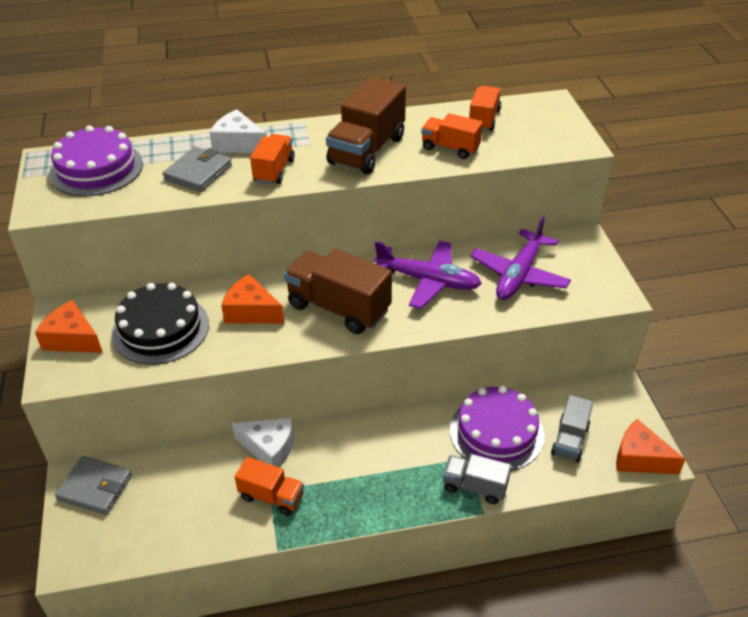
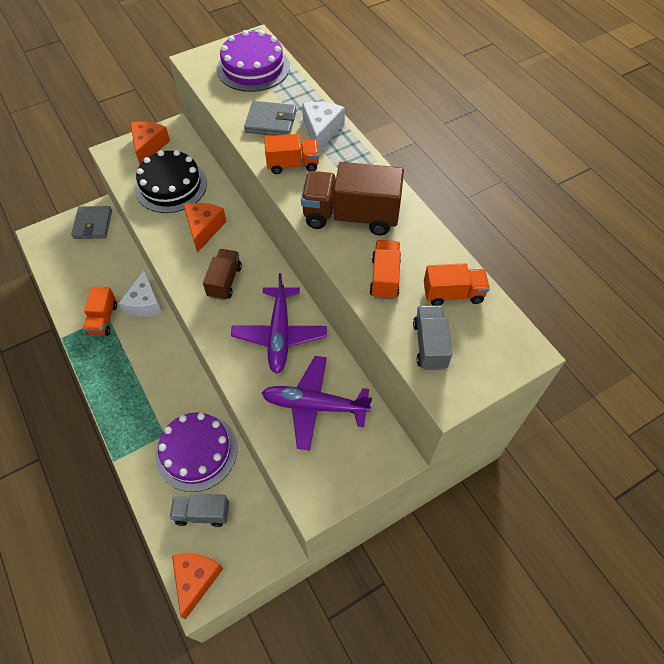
camera: 70 degrees right, 15 degrees up
brown truck [284,249,392,334] -> brown truck [203,249,242,300], size x0.59
grey truck [443,454,511,504] -> grey truck moved to [413,305,452,370]

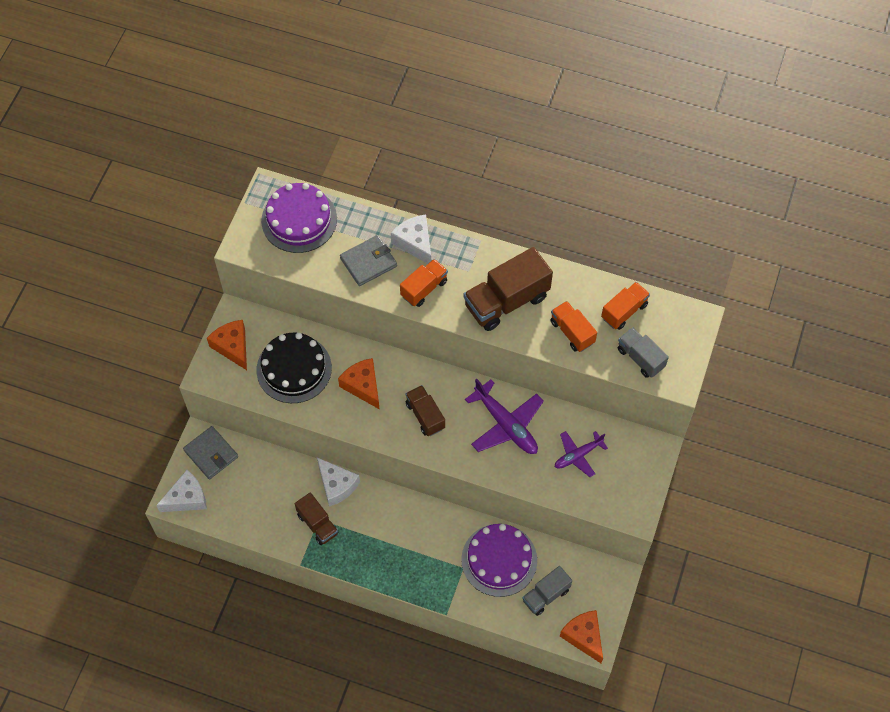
camera: 40 degrees left, 5 degrees up
orange truck [83,286,117,336] -> brown truck [295,492,339,545]
purple plane [261,356,372,451] -> purple plane [555,431,608,477], size x0.62
none -> white cheese [156,470,207,512]

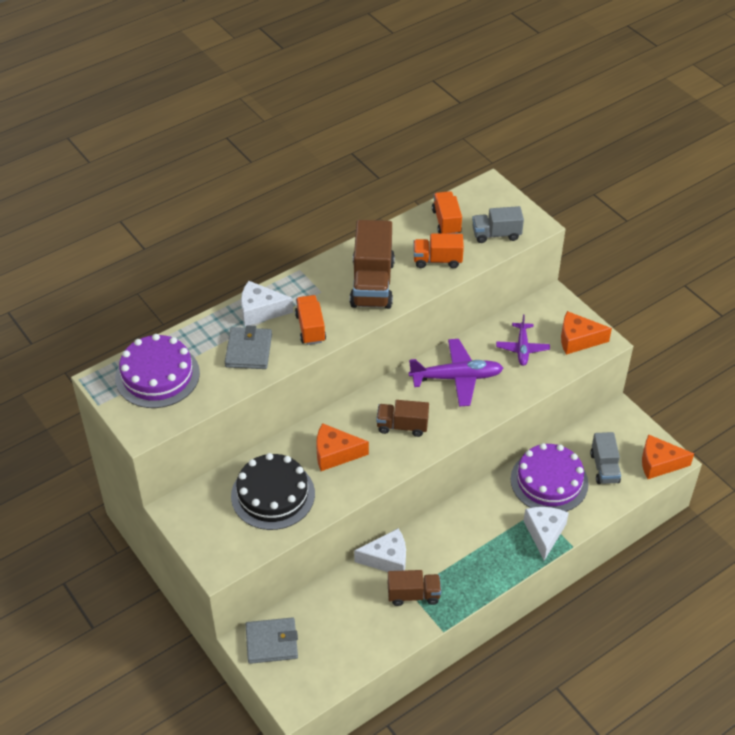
camera: 55 degrees left, 15 degrees down
white cheese [156,470,207,512] -> white cheese moved to [524,507,569,561]
orange cheese [207,320,247,370] -> orange cheese moved to [561,311,612,355]

